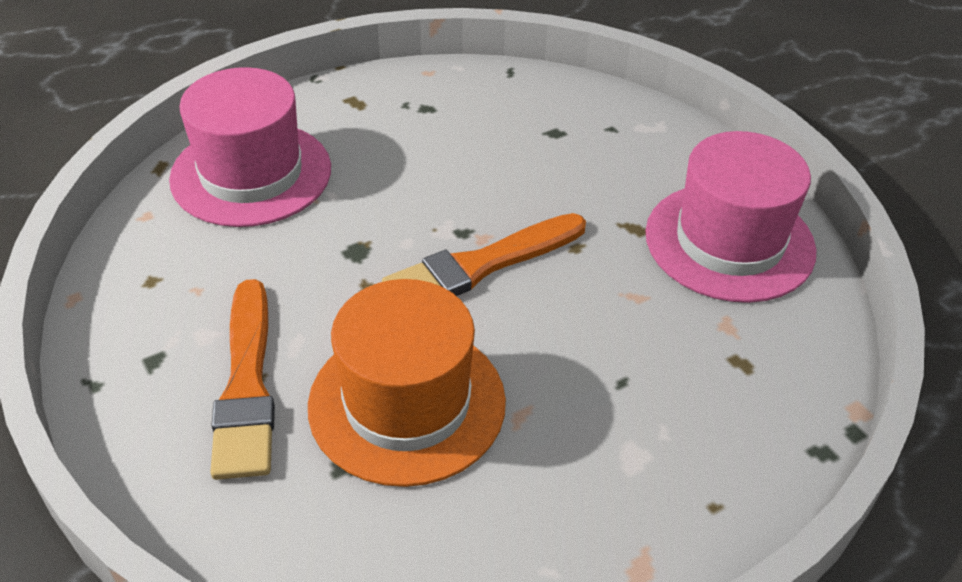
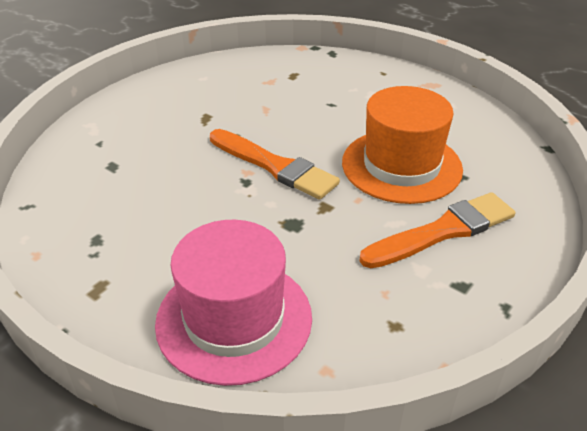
camera: 110 degrees left, 5 degrees down
pink hat [645,131,816,303] -> none

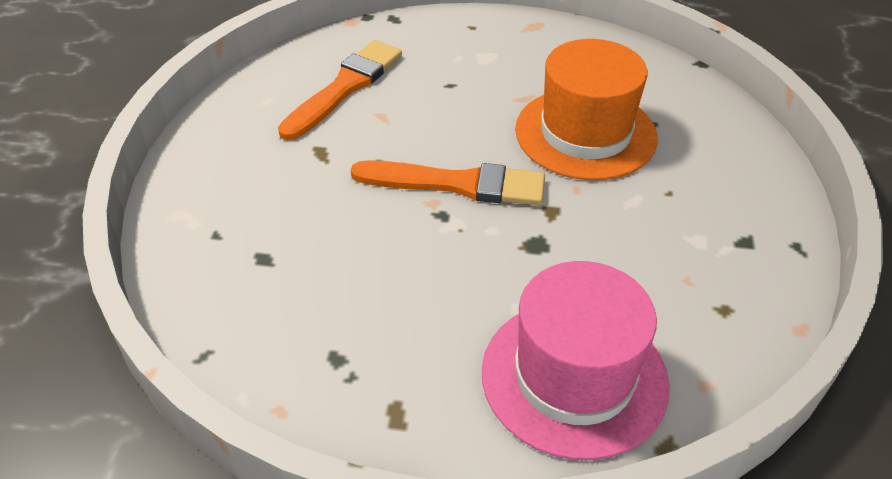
camera: 30 degrees left, 5 degrees up
orange brush [359,192,515,268] -> orange brush moved to [278,40,402,140]

